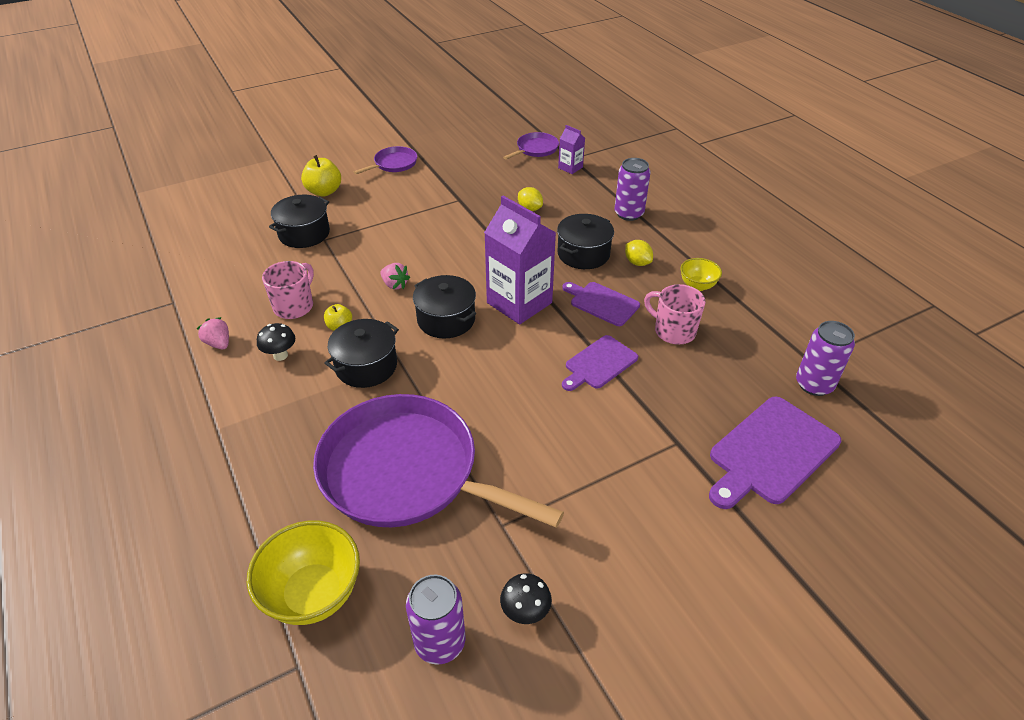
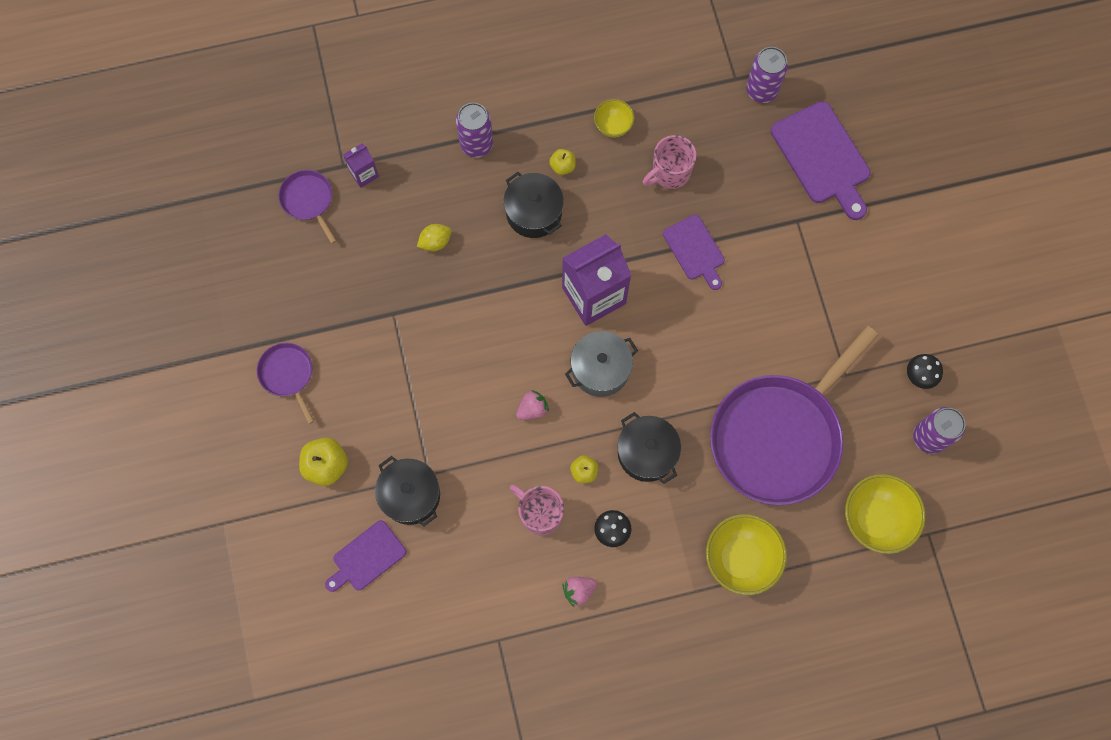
camera: 75 degrees left, 30 degrees up
black pot [413,275,476,339] -> grey pot [565,331,638,397]
purple cutting board [562,282,640,326] -> purple cutting board moved to [325,520,406,592]
yellow lemon [625,240,653,266] -> yellow apple [549,149,576,175]
none -> yellow bowl [706,514,787,595]

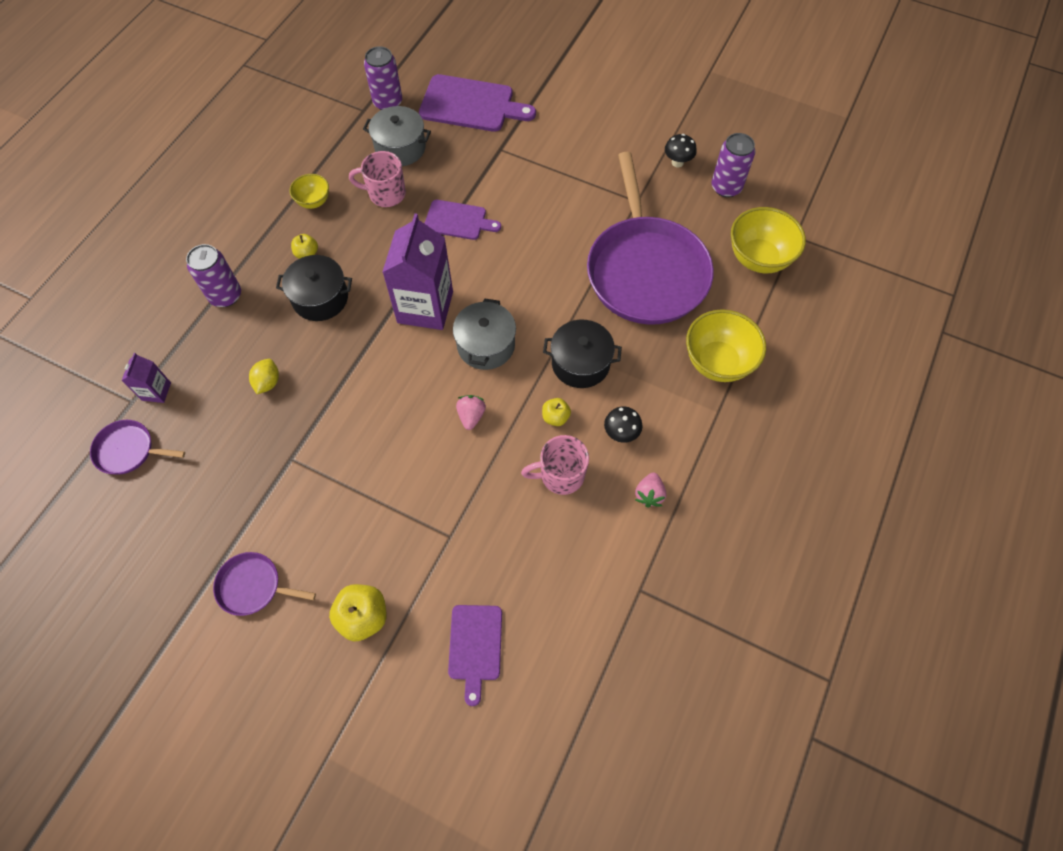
camera: 50 degrees left, 10 degrees down
black pot [375,456,440,526] -> none
pink mug [643,135,696,189] -> pink mug turned 90 degrees clockwise [349,151,406,207]
none -> grey pot [363,106,431,166]

